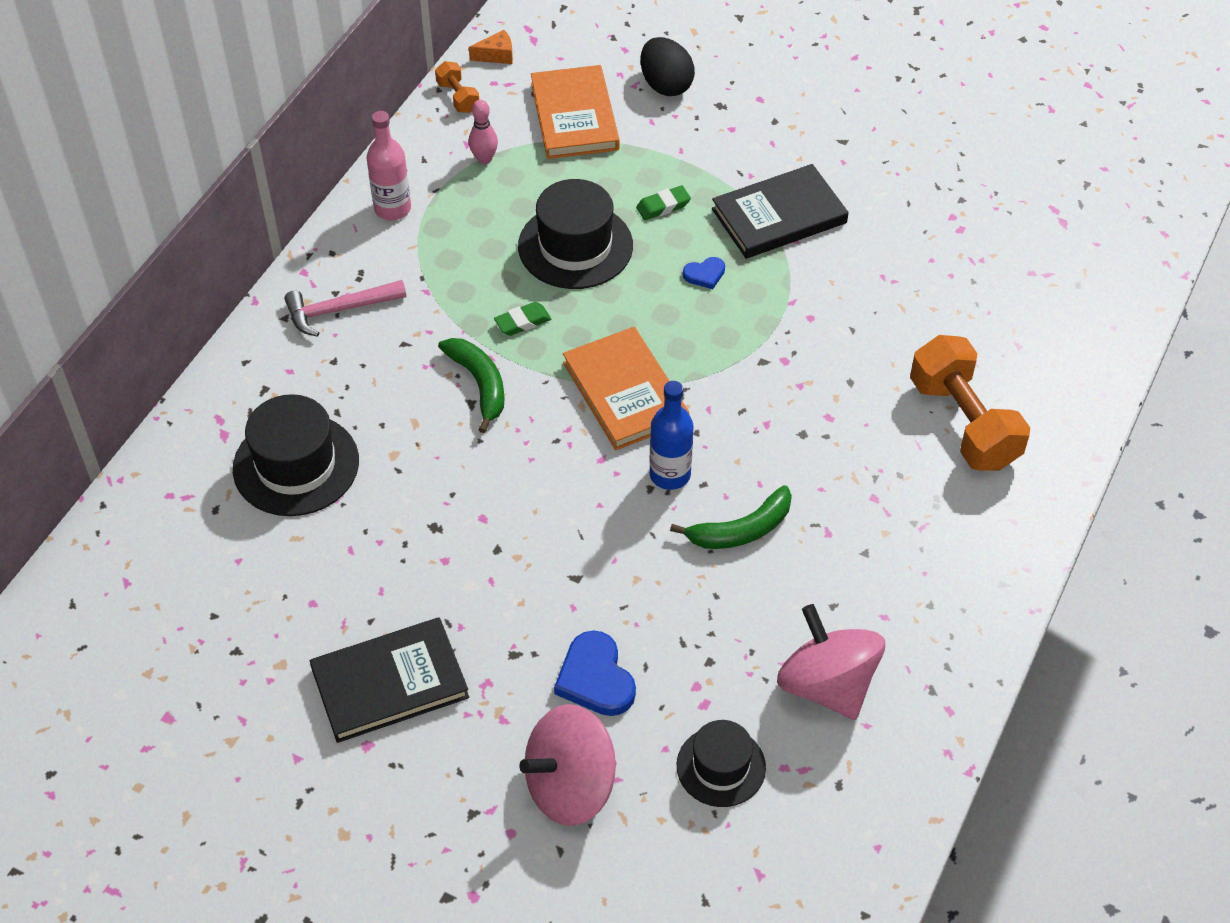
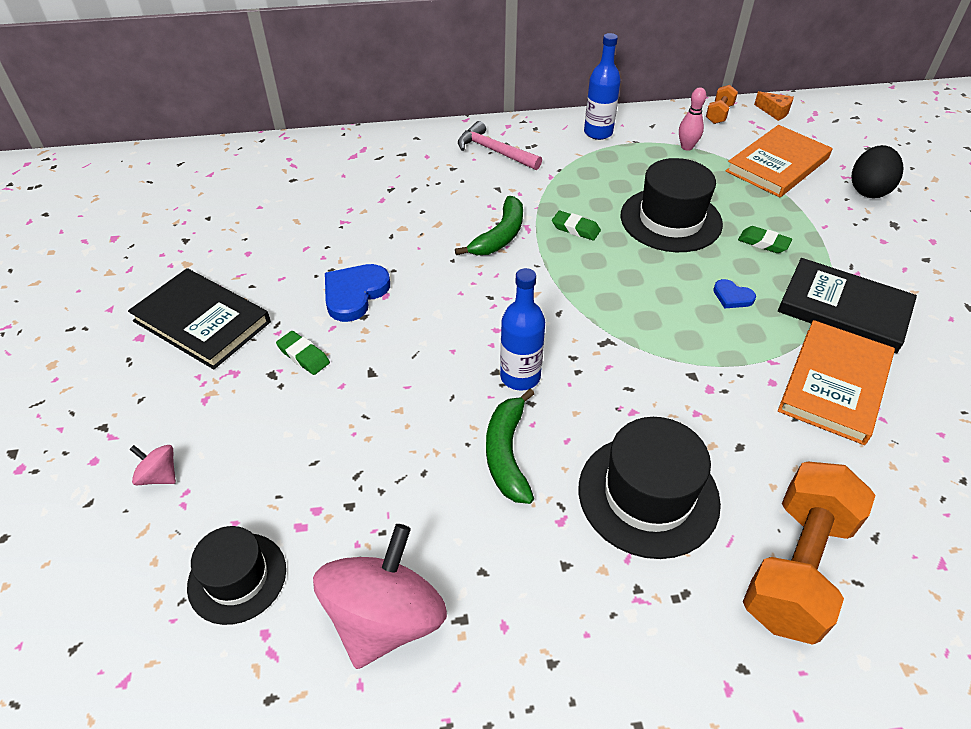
camera: 55 degrees right, 5 degrees down
black hat [233,394,359,516] -> black hat moved to [579,417,721,559]
pink bottle [367,111,411,220] -> blue bottle [584,33,621,140]
pink spinning top [519,704,617,826] -> pink spinning top [130,445,176,485], size x0.44
blue heart [554,631,636,716] -> blue heart moved to [325,264,390,322]
orange book [563,327,689,450] -> orange book moved to [778,320,895,445]
green banana [670,485,792,549] -> green banana turned 60 degrees clockwise [486,389,534,504]
none -> green eraser [276,331,330,375]

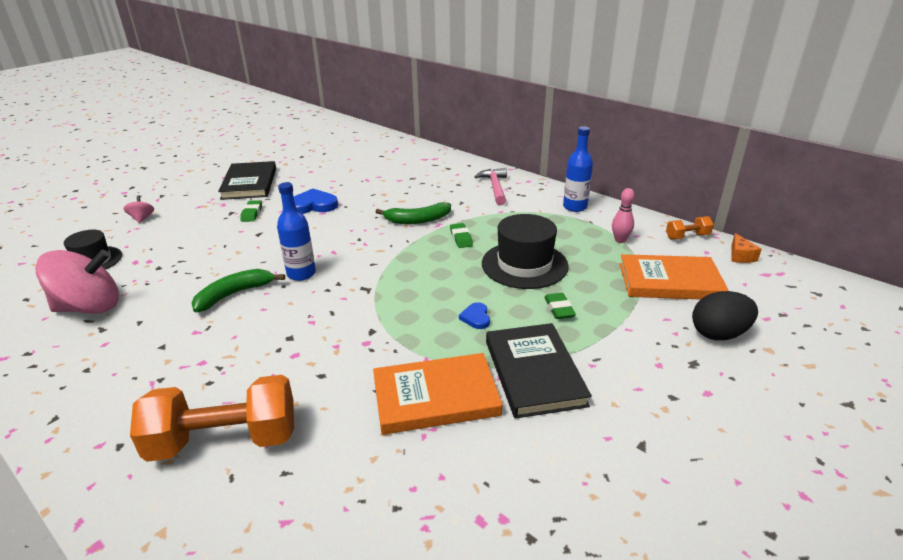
camera: 50 degrees right, 15 degrees down
black hat [579,417,721,559] -> none

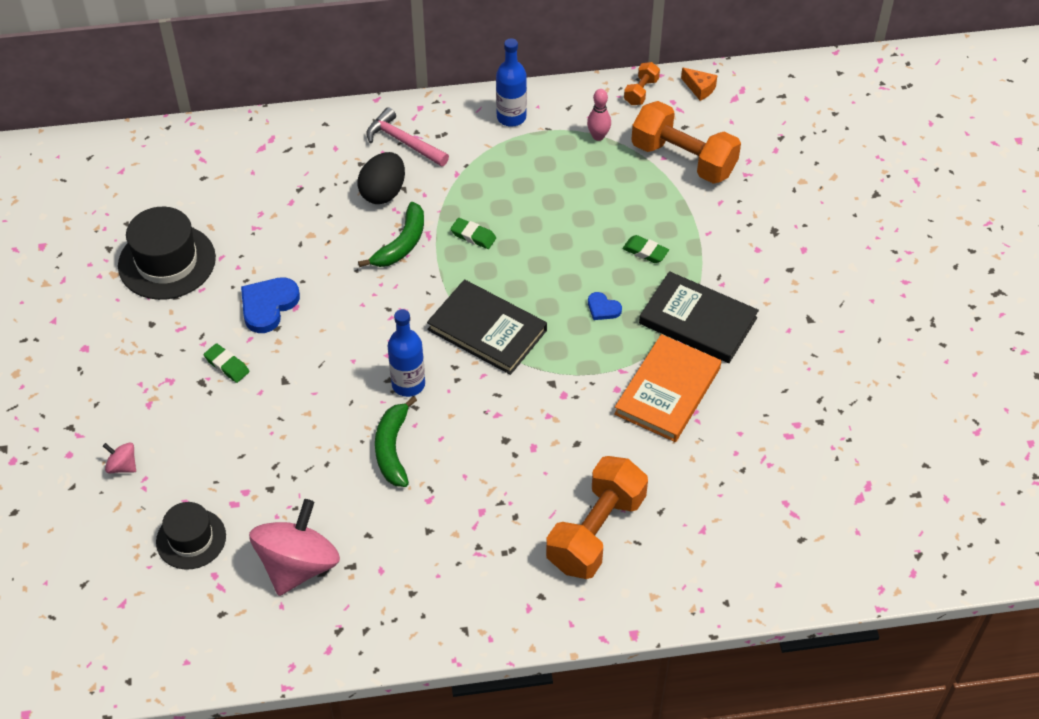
camera: 50 degrees left, 20 degrees up
black book [218,161,276,200] -> black book moved to [427,279,547,375]
black hat [482,214,569,289] -> black hat moved to [118,207,216,300]
orange book [619,254,729,299] -> orange dumbbell [631,101,741,184]
black egg [692,291,758,340] -> black egg moved to [357,152,405,204]

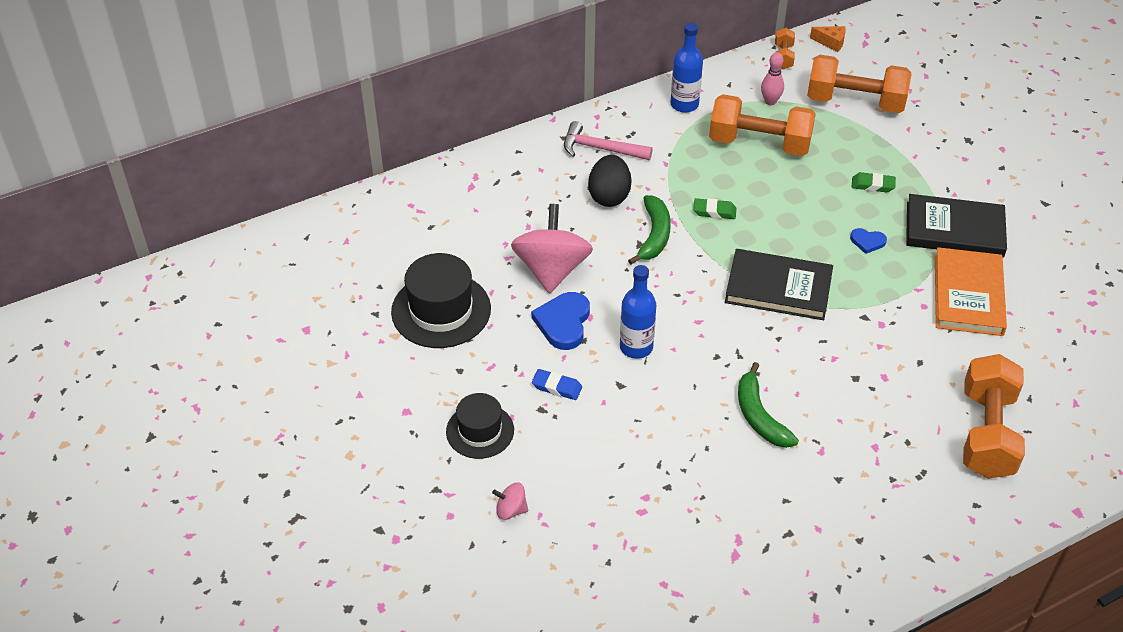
camera: 20 degrees left, 5 degrees down
black hat [156,502,226,569] -> black hat moved to [446,393,514,459]
green eraser [204,343,250,383] -> blue eraser [532,369,582,400]
pink spinning top [249,499,340,596] -> pink spinning top moved to [511,204,593,293]
blue bottle [388,309,425,397] -> blue bottle moved to [620,265,656,359]
none -> orange dumbbell [709,94,816,156]

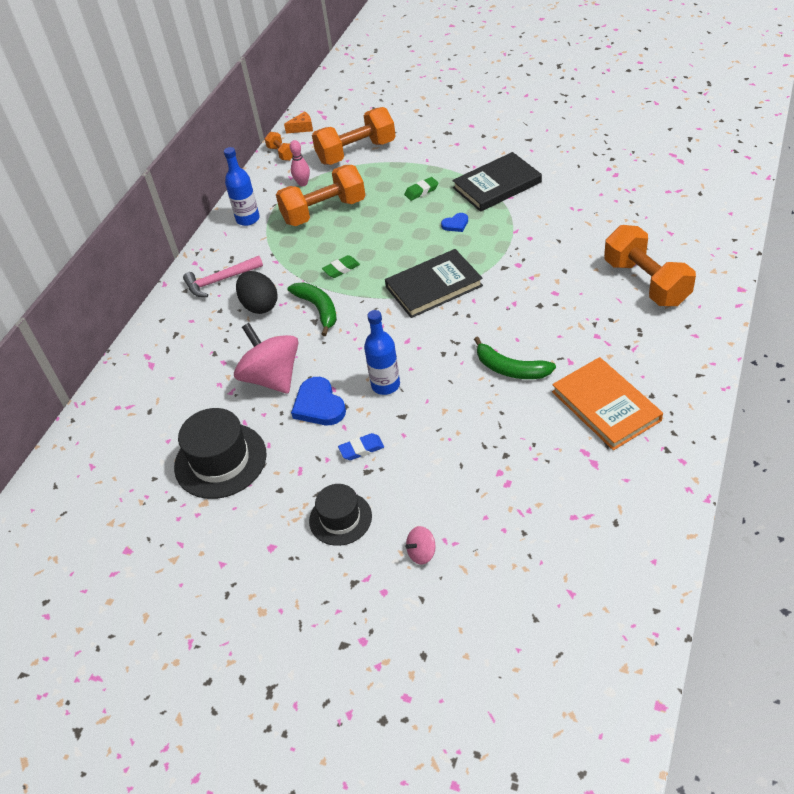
camera: 35 degrees left, 0 degrees up
orange book [935,247,1007,336] -> orange book moved to [552,357,663,450]

